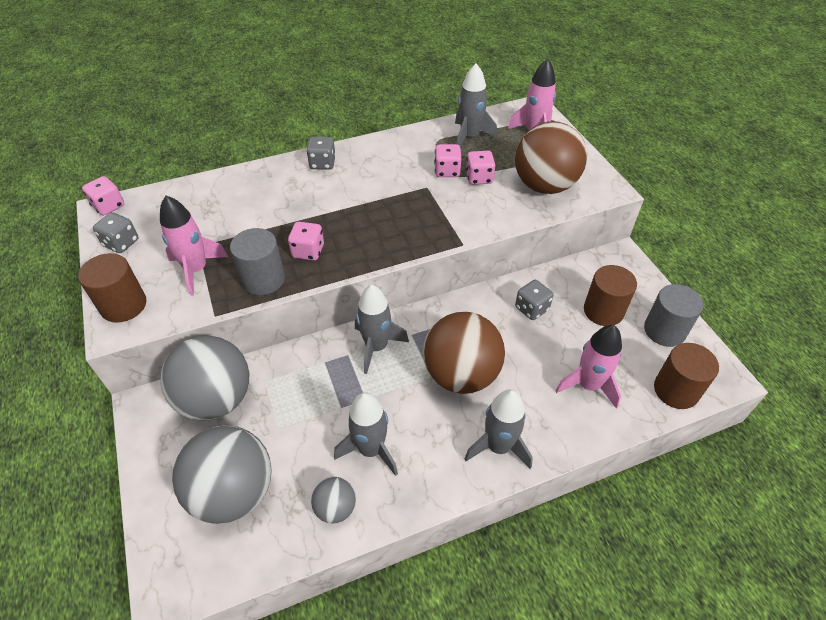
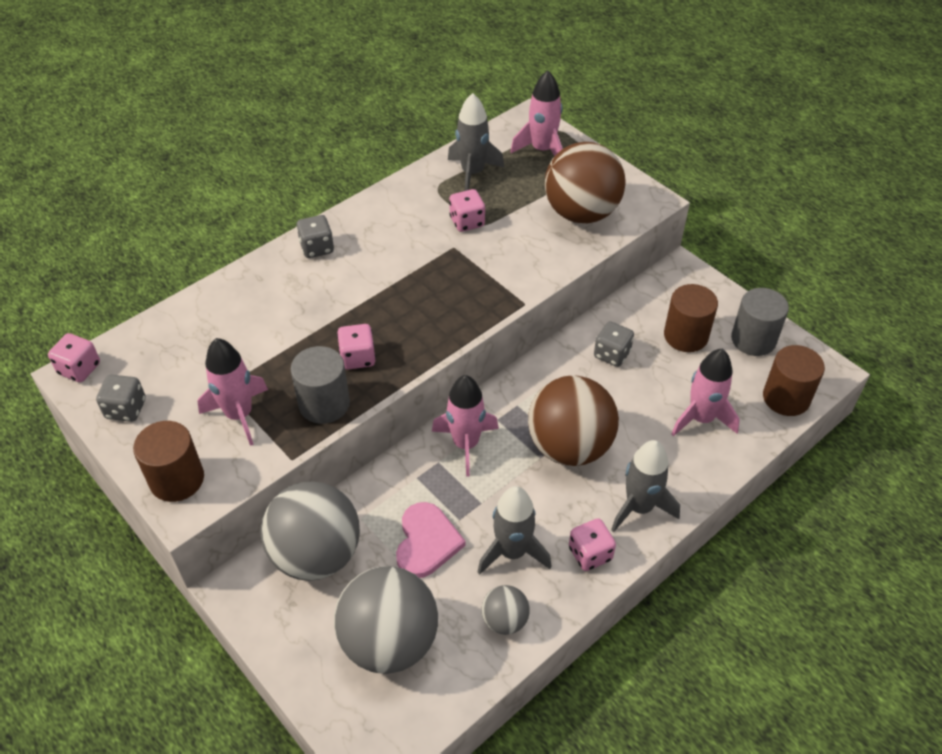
camera: 20 degrees left, 0 degrees up
grey rocket [355,285,409,374] -> pink rocket [432,375,499,477]
pink dice [466,151,496,185] -> pink dice moved to [569,518,616,571]
none -> pink heart [396,502,466,578]

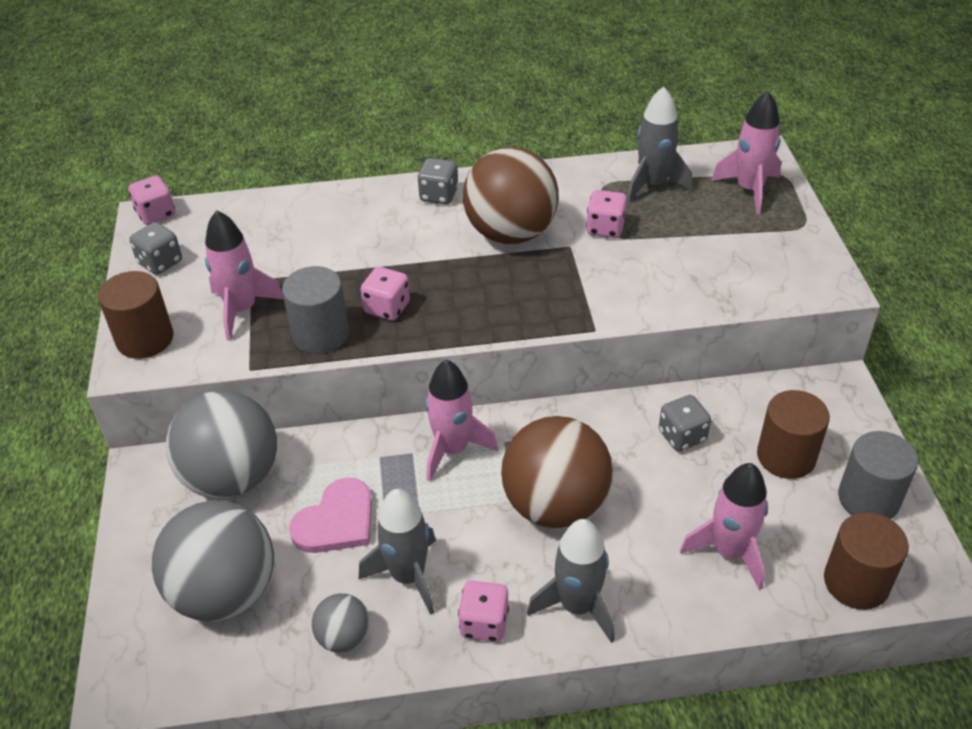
camera: 35 degrees right, 5 degrees down
brown ball [545,142,626,223] -> brown ball moved to [463,147,559,244]

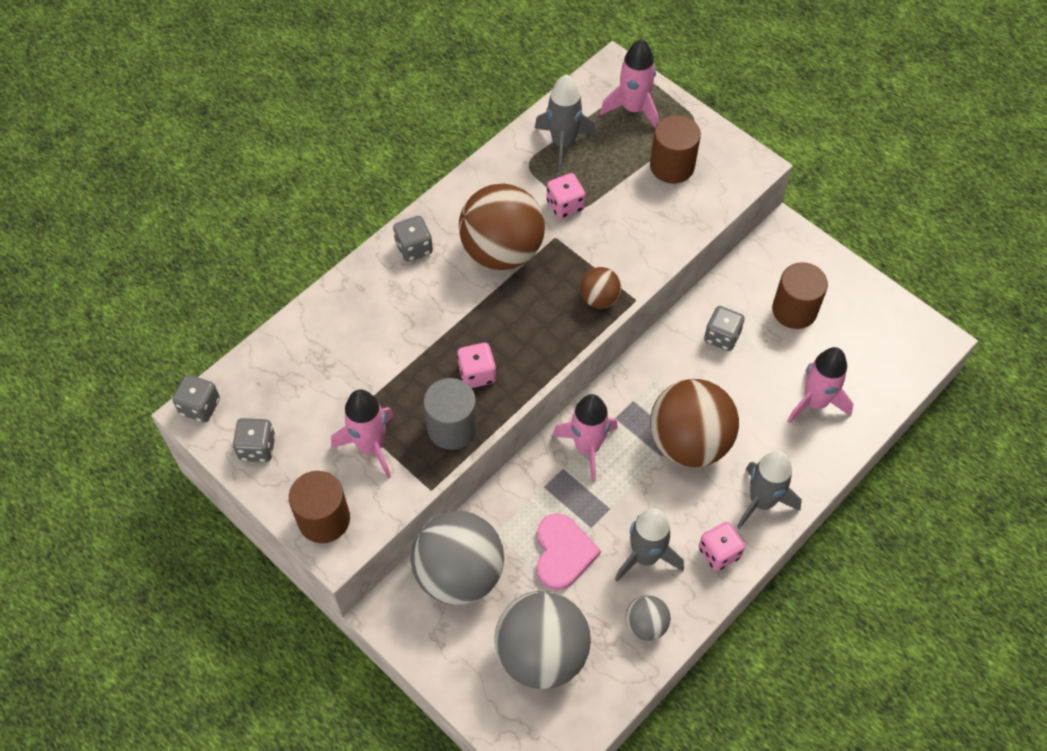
camera: 40 degrees left, 15 degrees up
pink dice [128,175,175,225] -> grey dice [172,375,220,423]
brown cylinder [824,512,909,610] -> brown cylinder moved to [650,115,701,184]
grey cylinder [838,431,918,519] -> none
none -> brown ball [580,267,621,308]

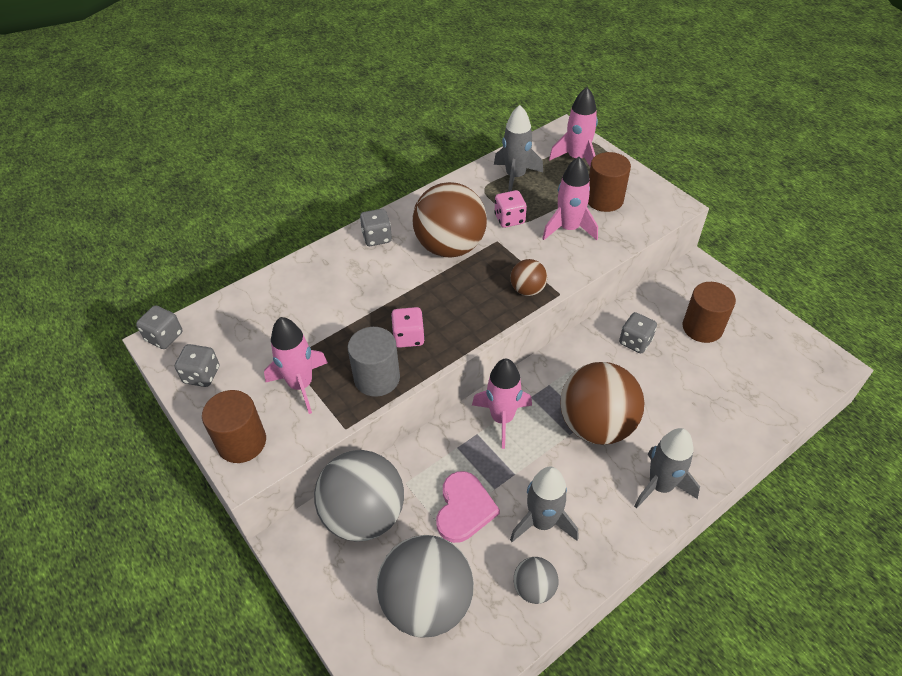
camera: 10 degrees right, 10 degrees down
pink dice [699,522,745,571] -> none
pink rocket [787,347,853,423] -> pink rocket moved to [542,157,598,240]

